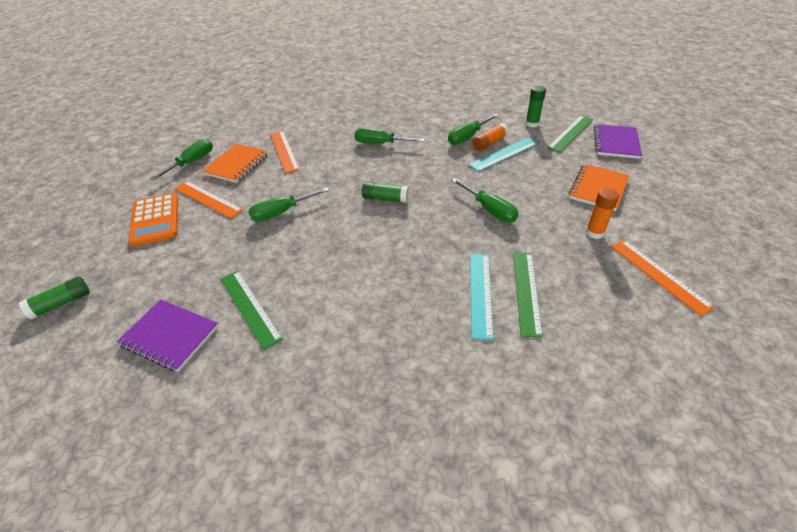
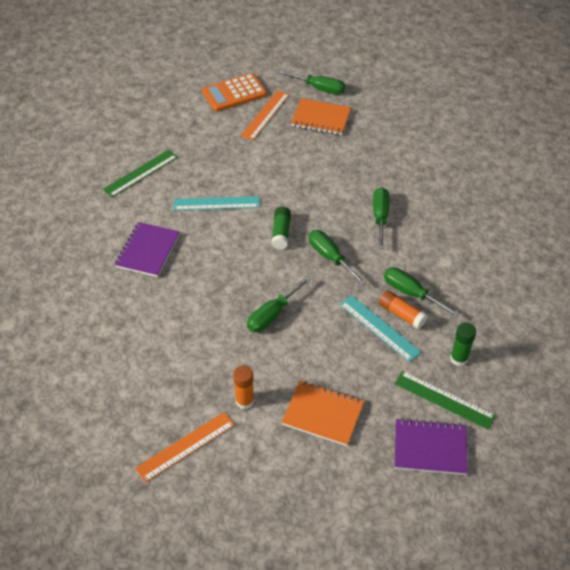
camera: 80 degrees right, 5 degrees up
green glue stick [19,276,90,320] -> none
purple notebook [117,299,219,372] -> purple notebook moved to [115,222,180,277]
green screwdriver [248,187,329,222] -> green screwdriver moved to [309,230,367,285]
orange ruler [270,131,300,173] -> none
turquoise ruler [470,254,493,340] -> turquoise ruler moved to [173,196,260,211]
green ruler [513,252,543,338] -> none

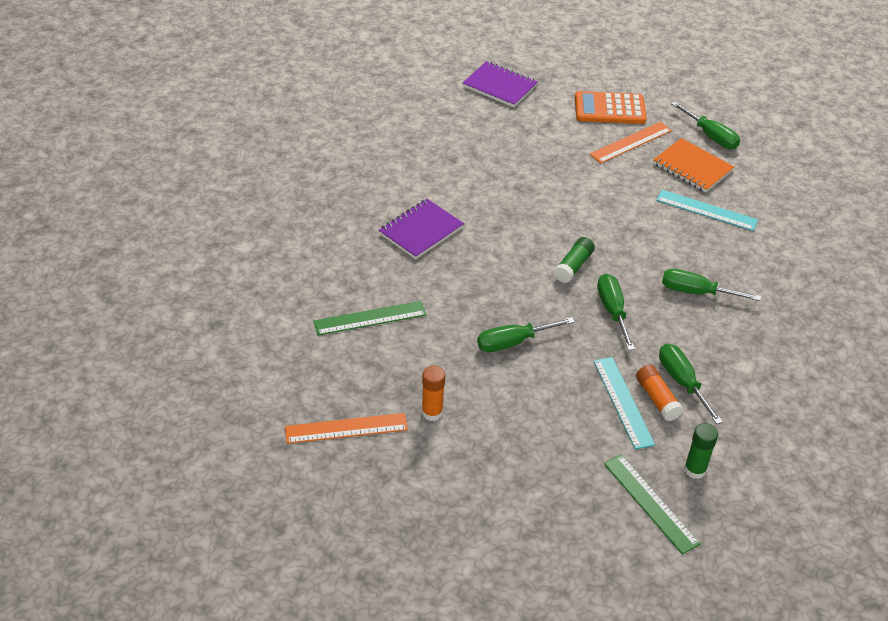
camera: 25 degrees right, 5 degrees down
green ruler [103,150,178,197] -> green ruler moved to [314,301,426,335]
turquoise ruler [173,196,260,211] -> turquoise ruler moved to [656,190,758,231]
orange notebook [281,381,364,446] -> none
green screwdriver [373,187,389,249] -> green screwdriver turned 105 degrees counterclockwise [662,269,761,301]
purple notebook [395,418,468,475] -> purple notebook moved to [463,61,537,107]

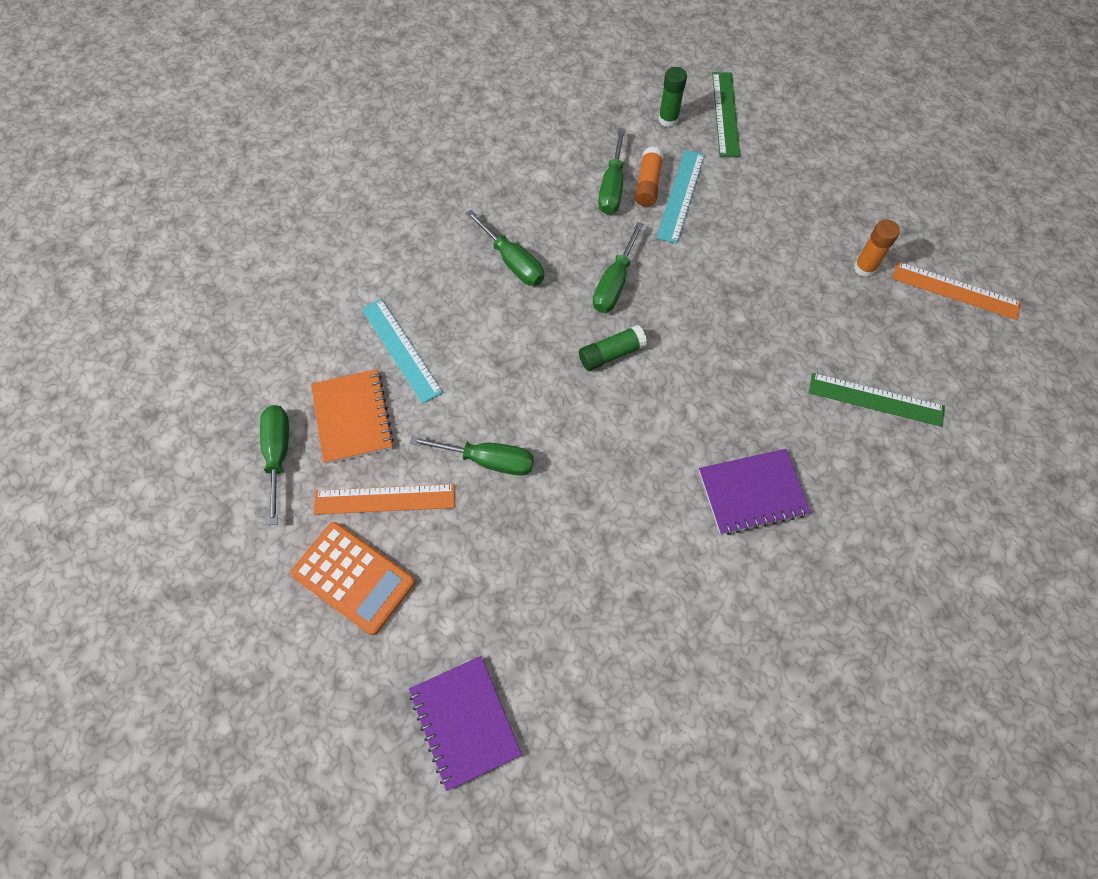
camera: 145 degrees left, 20 degrees up
green screwdriver [477,317,575,352] -> green screwdriver moved to [410,436,534,476]

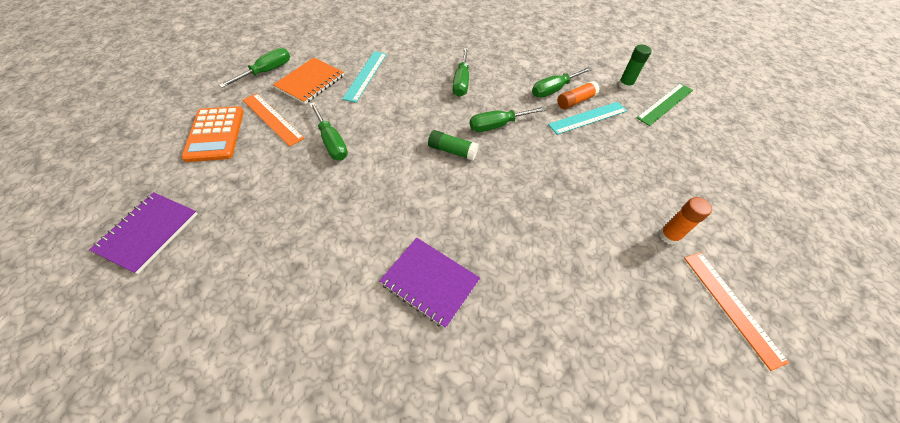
camera: 45 degrees right, 10 degrees down
green ruler [809,373,945,427] -> none

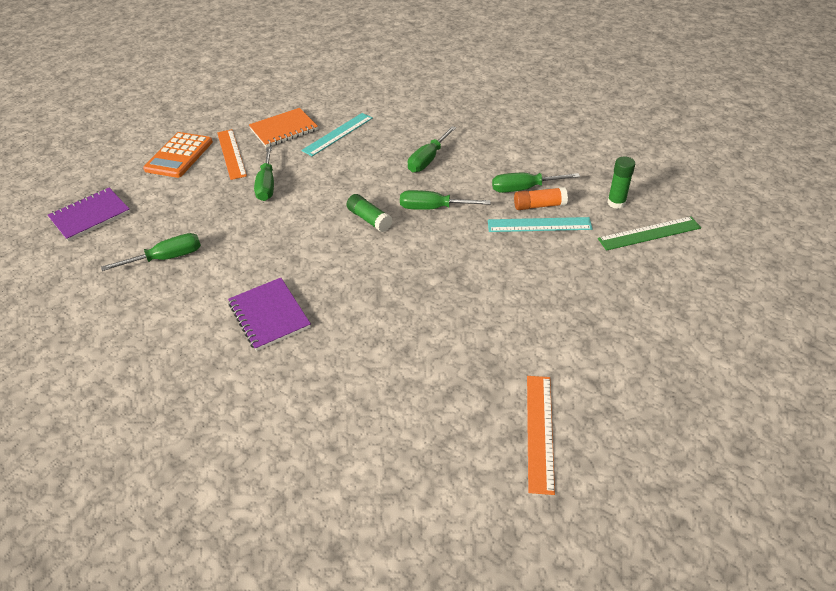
camera: 30 degrees right, 10 degrees down
green screwdriver [219,48,290,88] -> green screwdriver moved to [101,233,201,271]
orange glue stick [659,197,712,245] -> none

